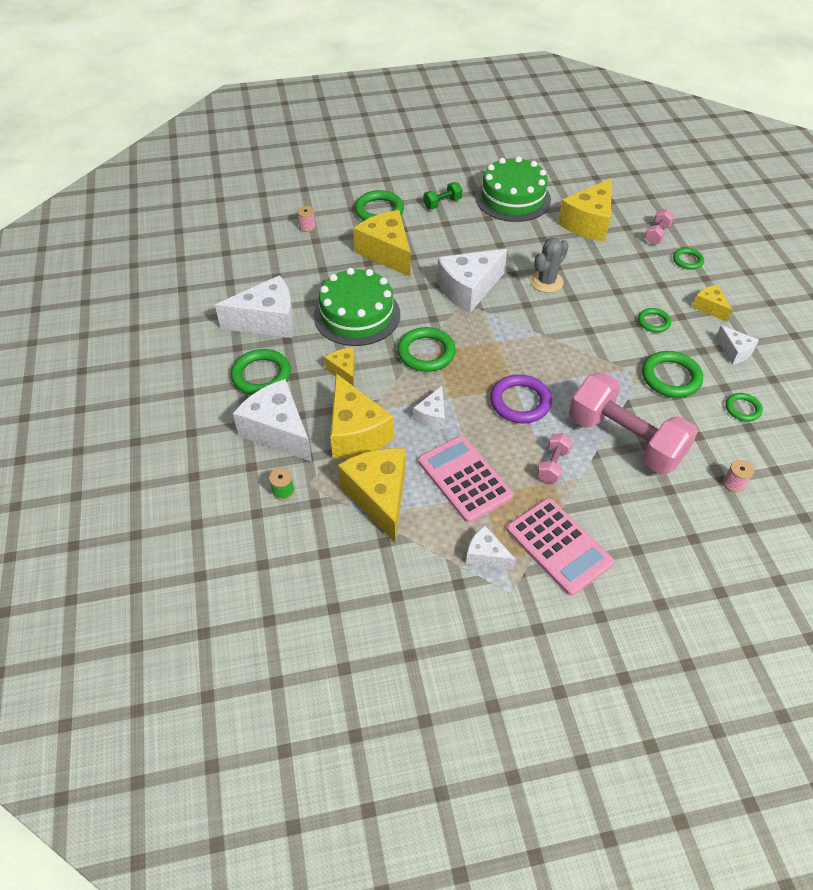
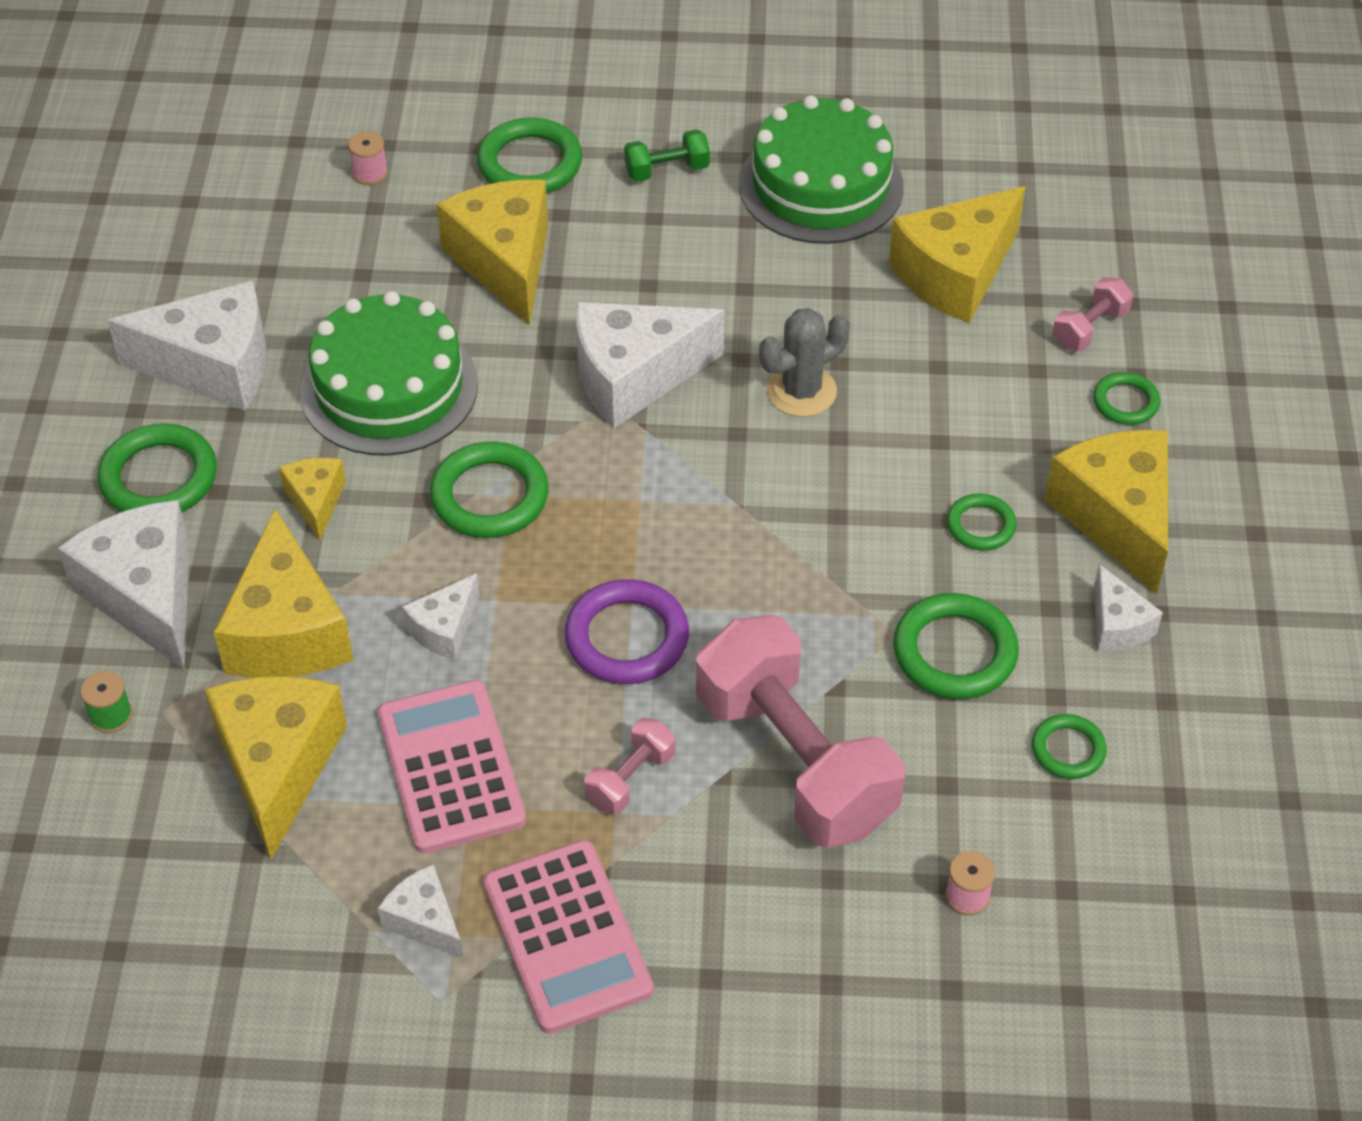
camera: 15 degrees right, 0 degrees up
yellow cheese [692,285,732,322] -> yellow cheese [1045,430,1168,595], size x1.94

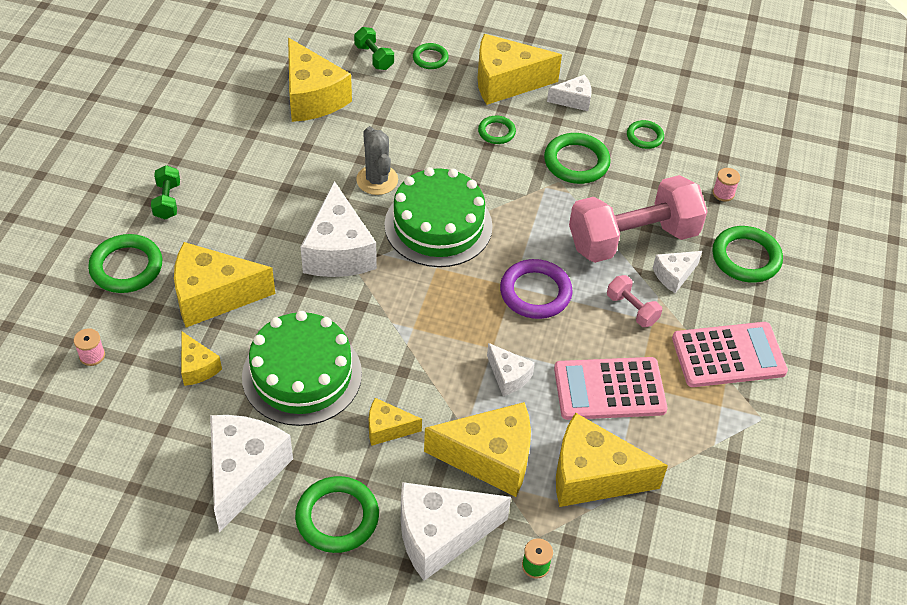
camera: 80 degrees left, 0 degrees up
white cheese [378,865,463,959] -> white cheese moved to [653,251,702,293]
green ring [430,442,549,538] -> green ring moved to [712,226,783,283]
green cake [739,95,903,244] -> green cake moved to [384,167,493,267]
pink dumbbell [1053,277,1133,351] -> green dumbbell [354,27,394,70]
none -> yellow cheese [181,332,222,386]

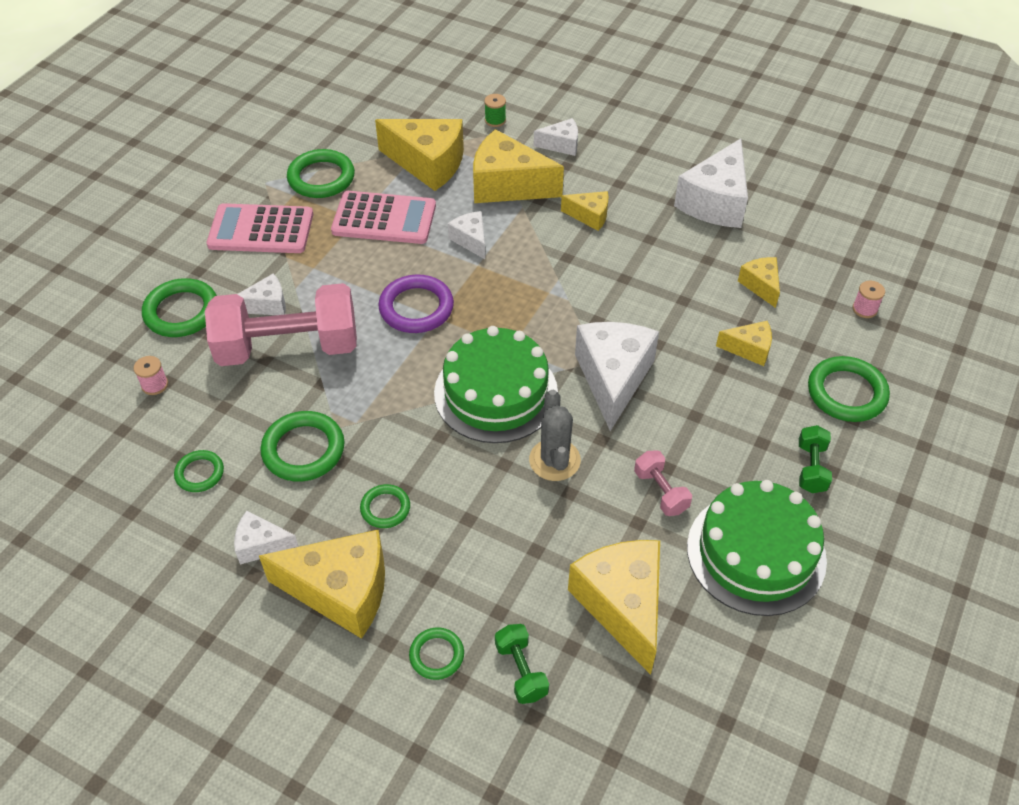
camera: 165 degrees left, 0 degrees up
yellow cheese [174,242,275,327] -> yellow cheese [716,321,772,366], size x0.52
green cake [242,311,362,426] -> green cake moved to [687,480,827,616]
green ring [295,476,379,553] -> green ring moved to [287,149,355,198]
white cheese [401,482,511,581] -> white cheese [534,118,578,156], size x0.52
pink dumbbell [607,275,662,327] -> pink dumbbell moved to [634,450,692,516]

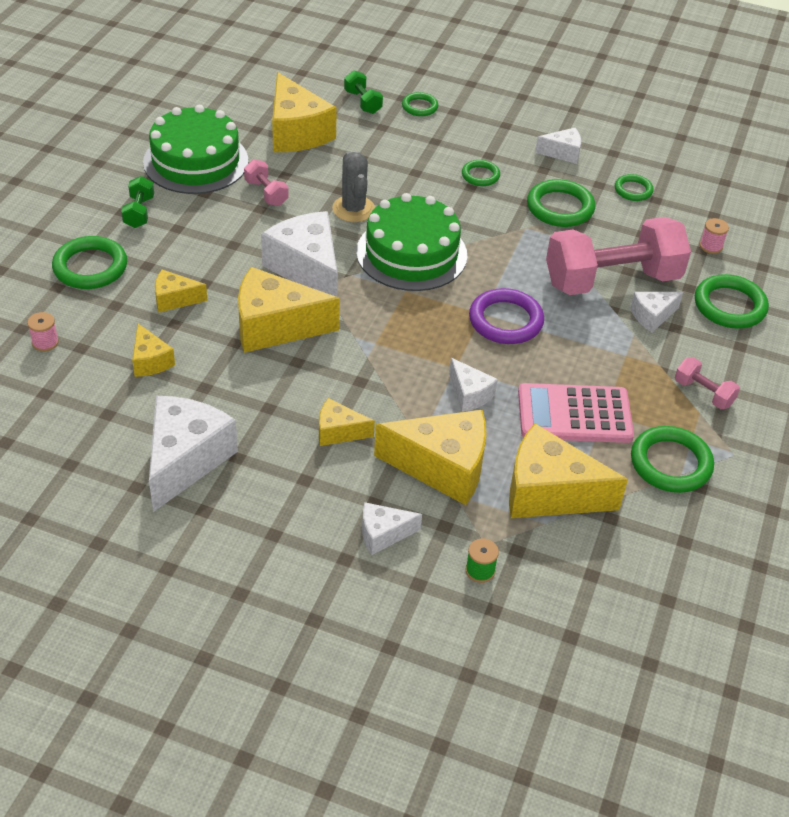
camera: 170 degrees right, 5 degrees down
pink calculator [206,203,313,253] -> pink dumbbell [675,357,740,409]
yellow cheese [259,530,385,639] -> yellow cheese moved to [238,267,340,353]
white cheese [575,322,659,431] -> white cheese turned 150 degrees clockwise [261,211,338,297]

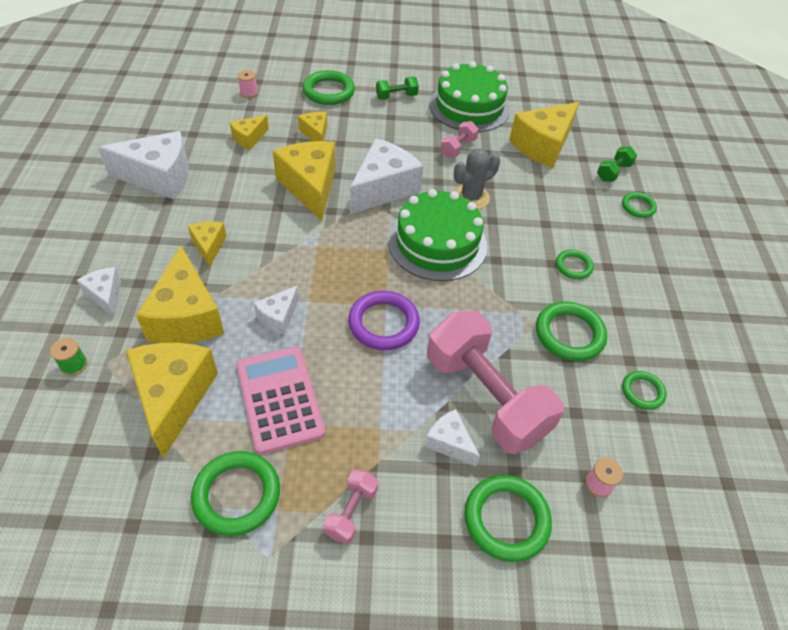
camera: 70 degrees right, 5 degrees up
white cheese [535,128,581,164] -> none

